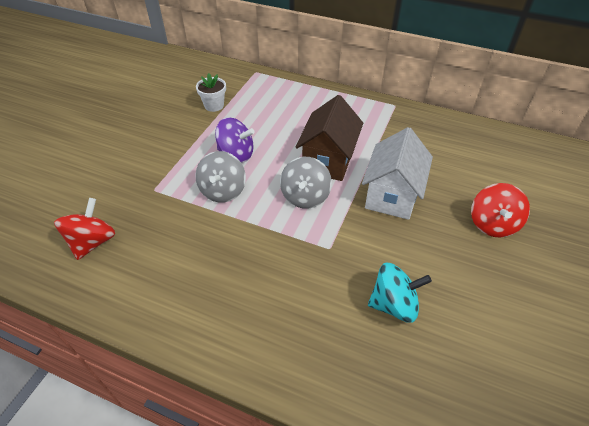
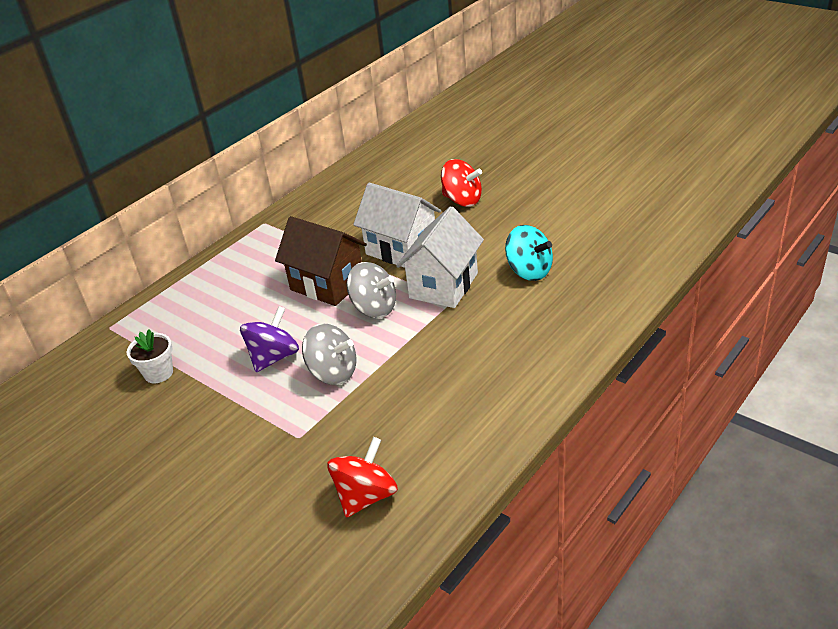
camera: 70 degrees left, 10 degrees down
red spinning top [54,198,115,260] -> red spinning top turned 90 degrees clockwise [327,437,398,518]
turquoise spinning top [368,263,432,322] -> turquoise spinning top turned 120 degrees clockwise [505,225,553,281]
none -> white house [396,206,484,308]

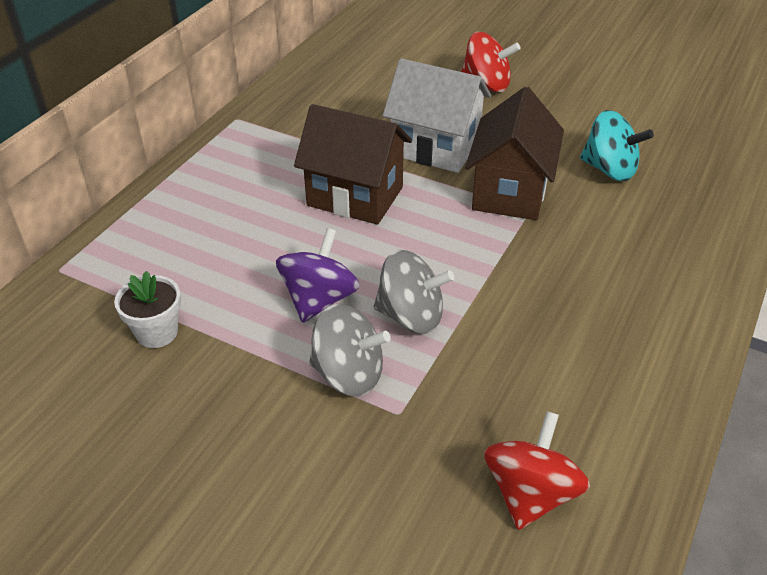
camera: 15 degrees left, 5 degrees up
grey spinning top [347,262,396,318] -> grey spinning top moved to [309,304,391,397]
white house [396,206,484,308] -> brown house [465,87,564,220]

